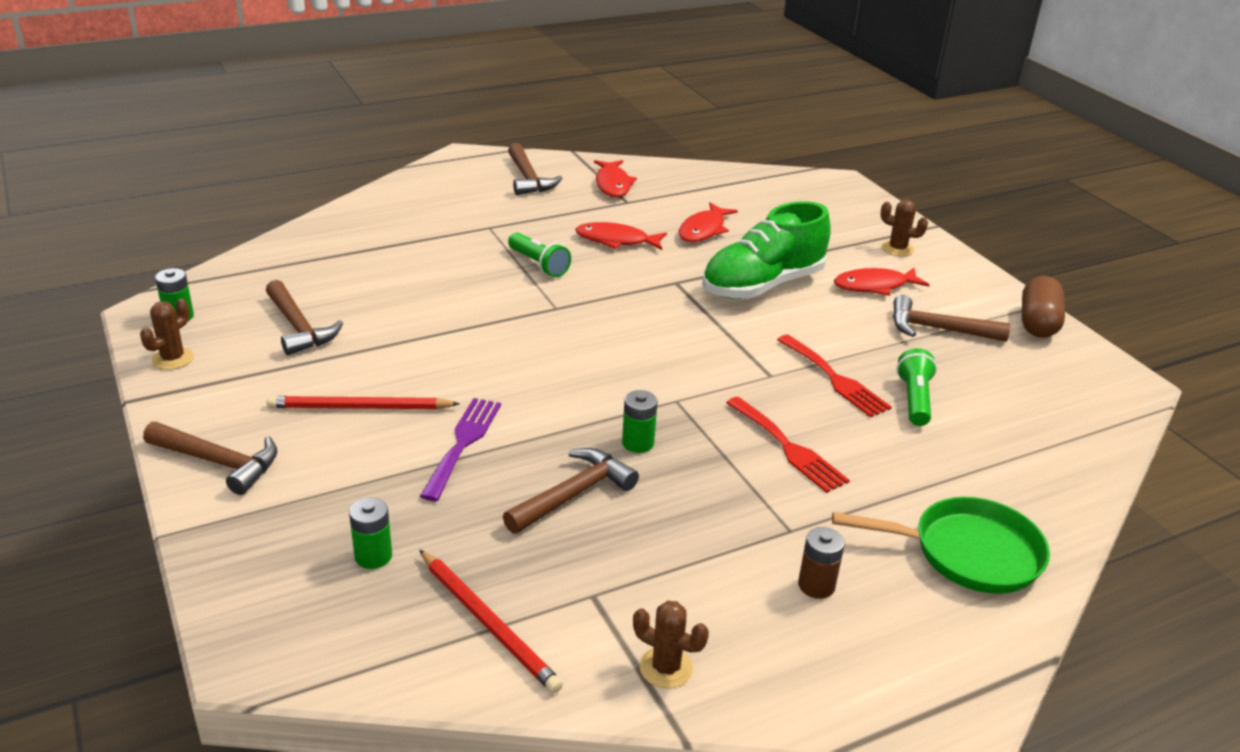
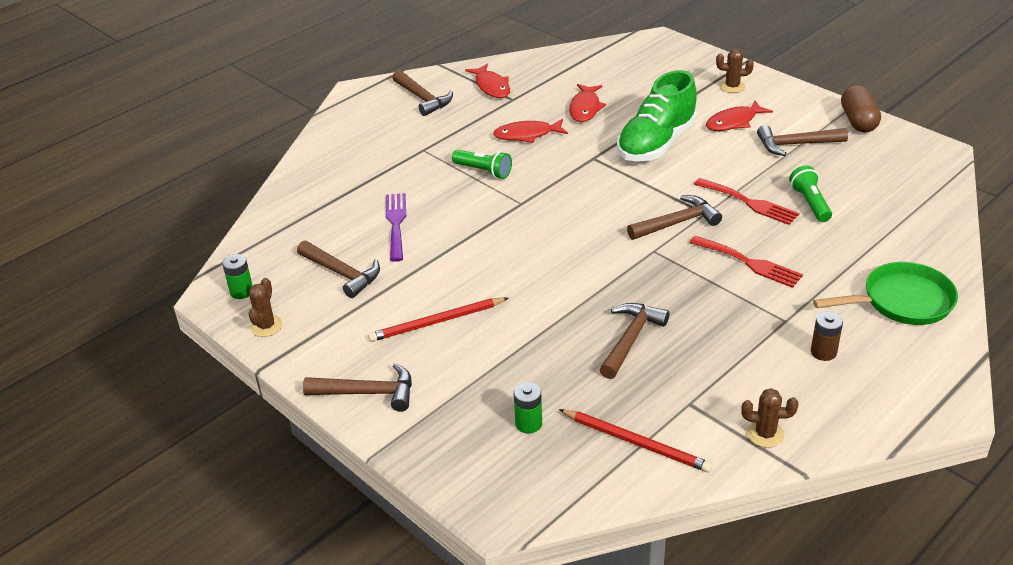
camera: 15 degrees left, 5 degrees up
purple fork [420,398,501,501] -> purple fork moved to [386,193,406,262]
green battery [622,390,658,453] -> none
none -> brown hammer [627,195,722,240]

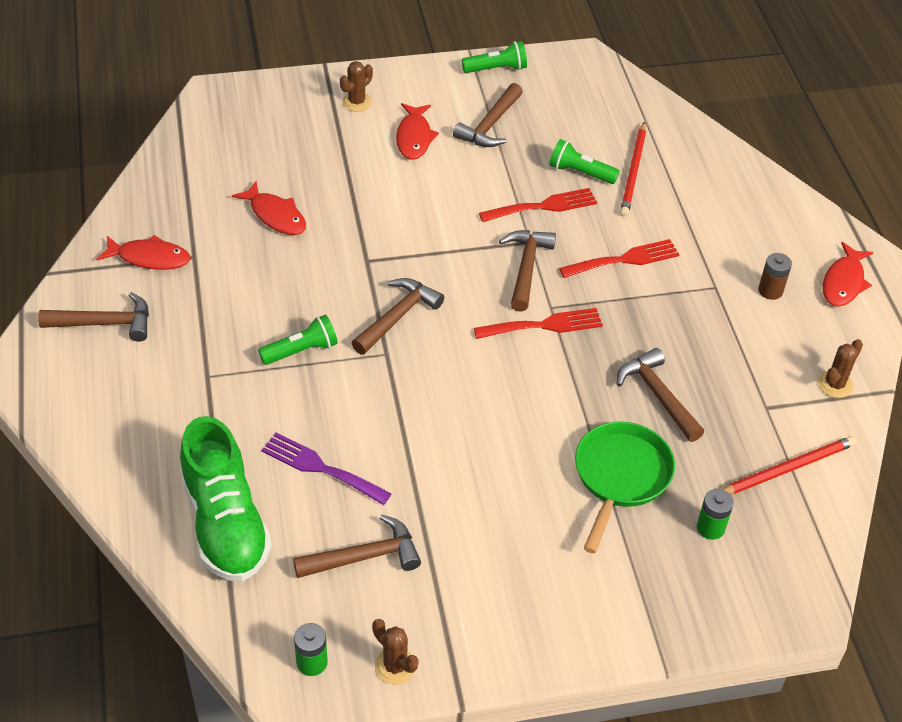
camera: 60 degrees left, 10 degrees up
brown hammer [303,363,412,412] -> brown hammer moved to [352,278,444,355]
red pencil [368,298,508,342] -> red pencil moved to [620,122,646,216]
red fish [493,119,568,143] -> red fish moved to [823,242,873,307]
green shoe [617,70,697,161] -> green shoe moved to [180,416,272,582]
green pan [813,262,958,325] -> green pan moved to [575,422,675,553]
brown capsule [841,85,881,132] -> green flashlight [462,41,527,73]
none -> red fork [474,308,603,339]

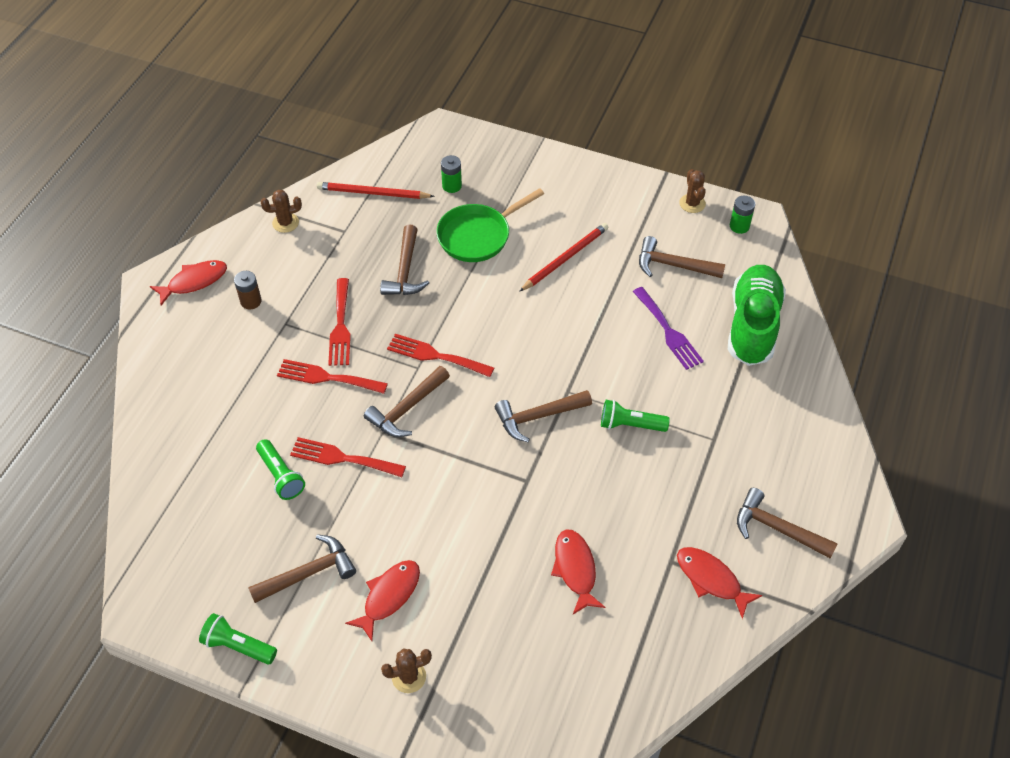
camera: 145 degrees left, 5 degrees up
red pencil [620,122,646,216] -> red pencil moved to [519,223,608,292]
none -> red fork [328,278,351,366]

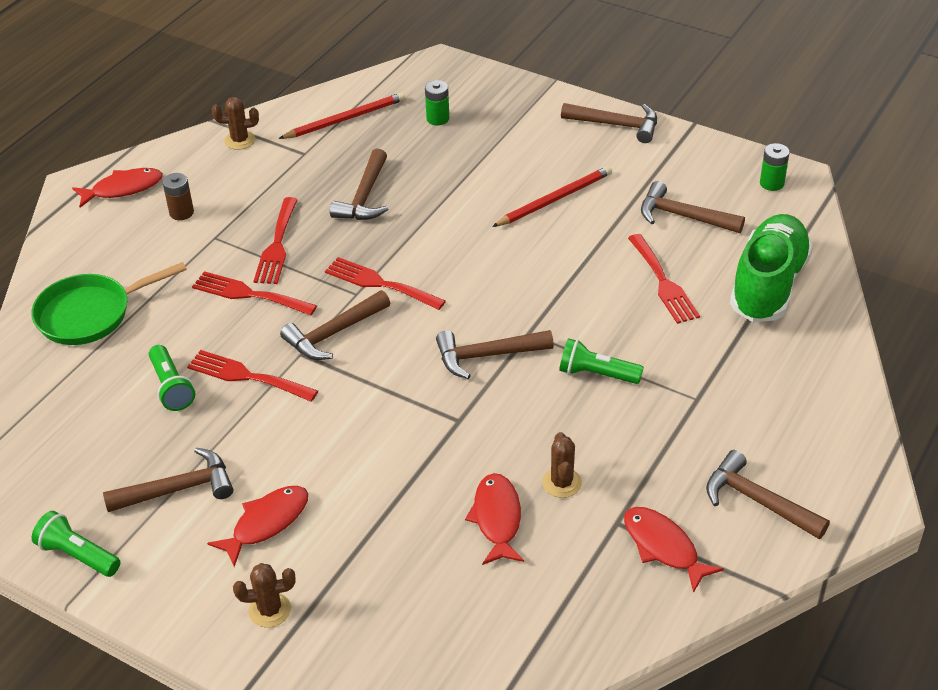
camera: 10 degrees right, 10 degrees down
red pencil [317,182,435,199] -> red pencil turned 135 degrees clockwise [278,92,405,139]
green pan [436,188,544,262] -> green pan moved to [31,262,187,345]
purple fork [633,287,704,370] -> red fork [628,234,700,324]
brown cactus [679,169,706,213] -> brown cactus moved to [542,432,582,498]
none -> brown hammer [561,103,657,143]

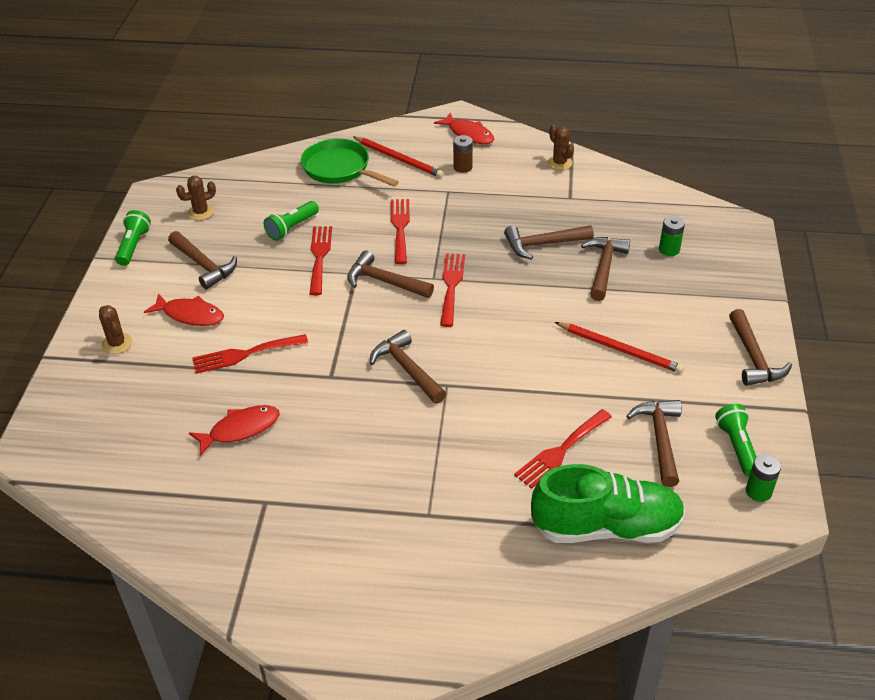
camera: 65 degrees right, 0 degrees up
red fork [253,197,298,284] -> red fork moved to [192,334,308,374]
red pencil [278,92,405,139] -> red pencil moved to [353,137,444,178]
brown cactus [542,432,582,498] -> brown cactus moved to [176,176,216,220]
green flashlight [559,338,644,384] -> green flashlight moved to [715,404,757,477]
red fish [624,507,724,593] -> none
brown hammer [706,450,830,539] -> brown hammer moved to [581,237,630,301]

